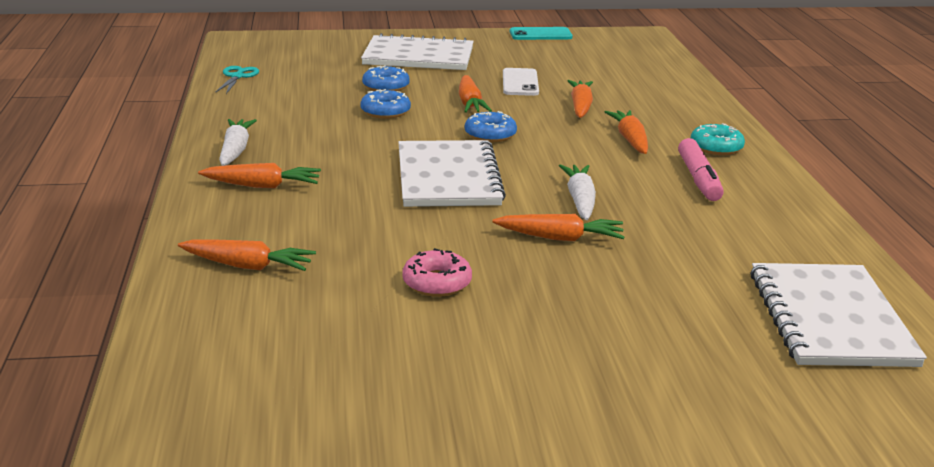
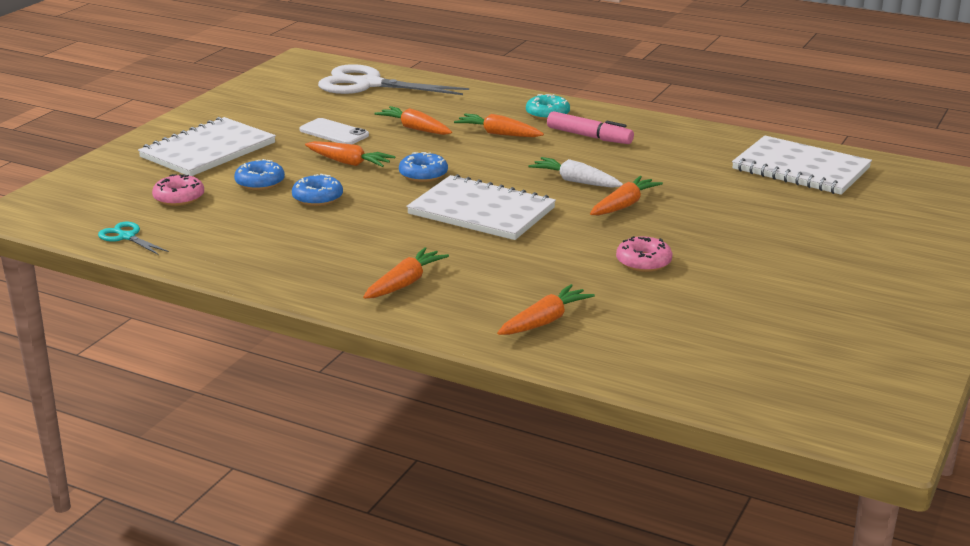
camera: 55 degrees left, 0 degrees up
white carrot [219,119,257,166] -> none
turquoise phone [510,27,573,40] -> none
none -> pink donut [152,174,204,206]
none -> white scissors [318,64,469,95]

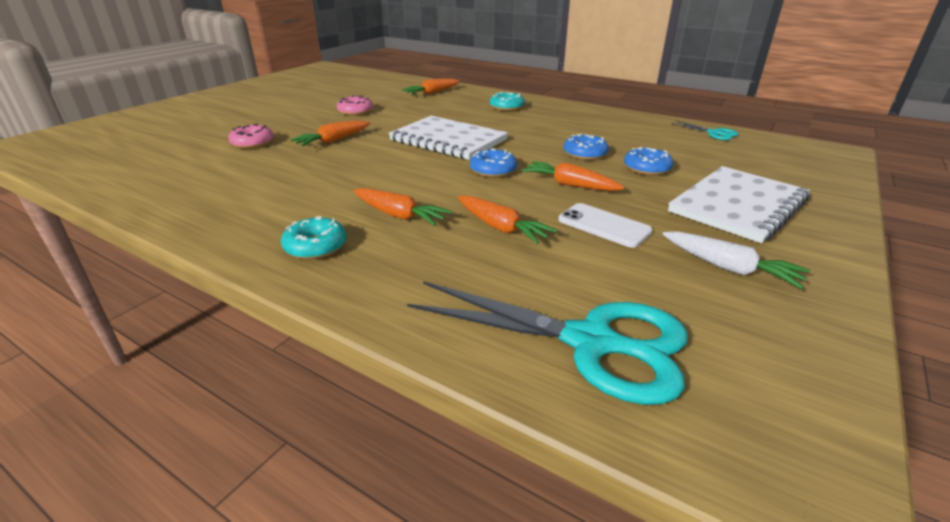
camera: 175 degrees left, 5 degrees up
pink donut [152,174,204,206] -> pink donut moved to [228,124,274,149]
white scissors [318,64,469,95] -> turquoise scissors [407,281,688,405]
orange carrot [363,247,449,299] -> turquoise donut [490,92,525,111]
white carrot [528,157,623,188] -> white carrot moved to [663,231,810,289]
pink marker [547,111,634,144] -> none
white notebook [732,136,872,195] -> none

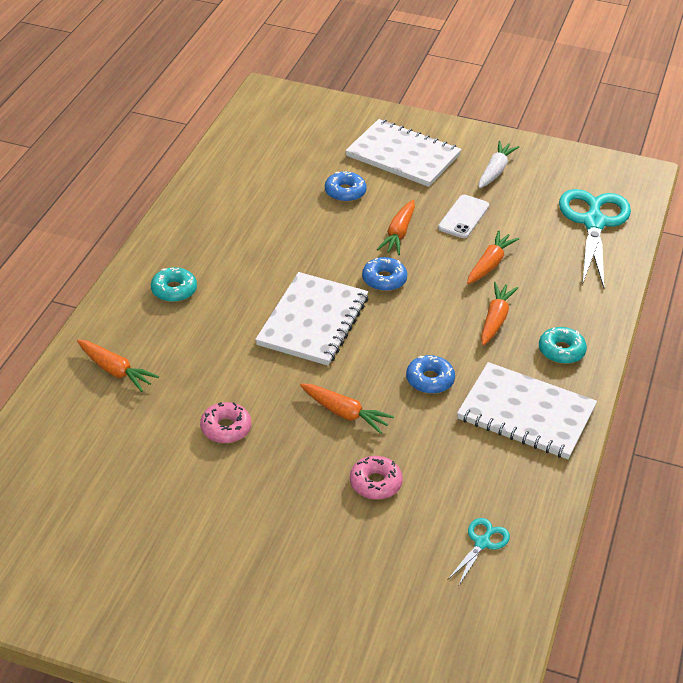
camera: 105 degrees left, 10 degrees up
blue donut [564,134,609,160] -> blue donut moved to [406,355,455,394]
turquoise scissors [671,120,738,140] -> turquoise scissors moved to [448,518,510,585]
none -> white notebook [457,362,597,459]

